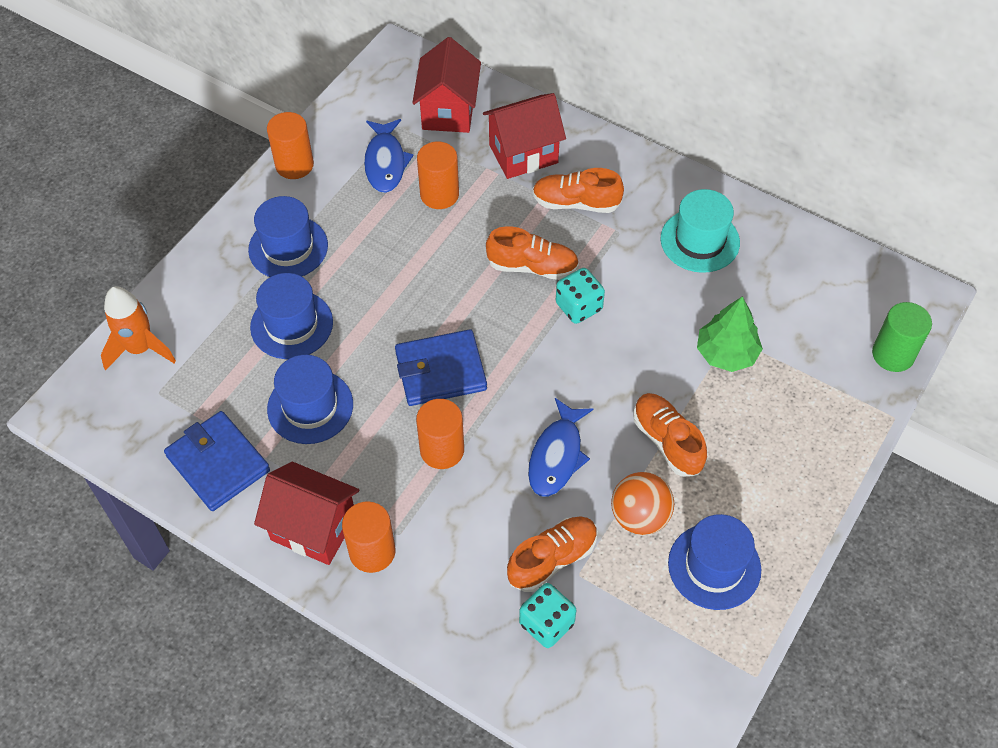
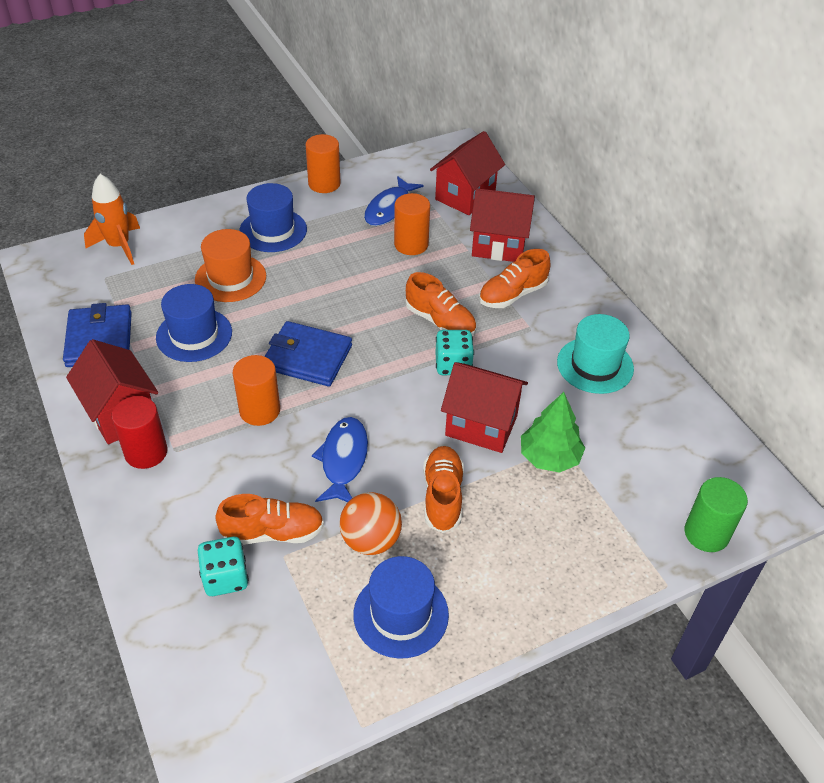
camera: 30 degrees right, 10 degrees down
blue hat [250,273,333,359] -> orange hat [195,229,266,302]
orange cylinder [342,502,395,573] -> red cylinder [112,396,167,469]
blue fish [528,398,593,497] -> blue fish turned 135 degrees clockwise [312,417,368,502]
orange shoe [532,168,624,213] -> orange shoe turned 75 degrees counterclockwise [479,249,551,308]
none -> red house [441,362,528,453]

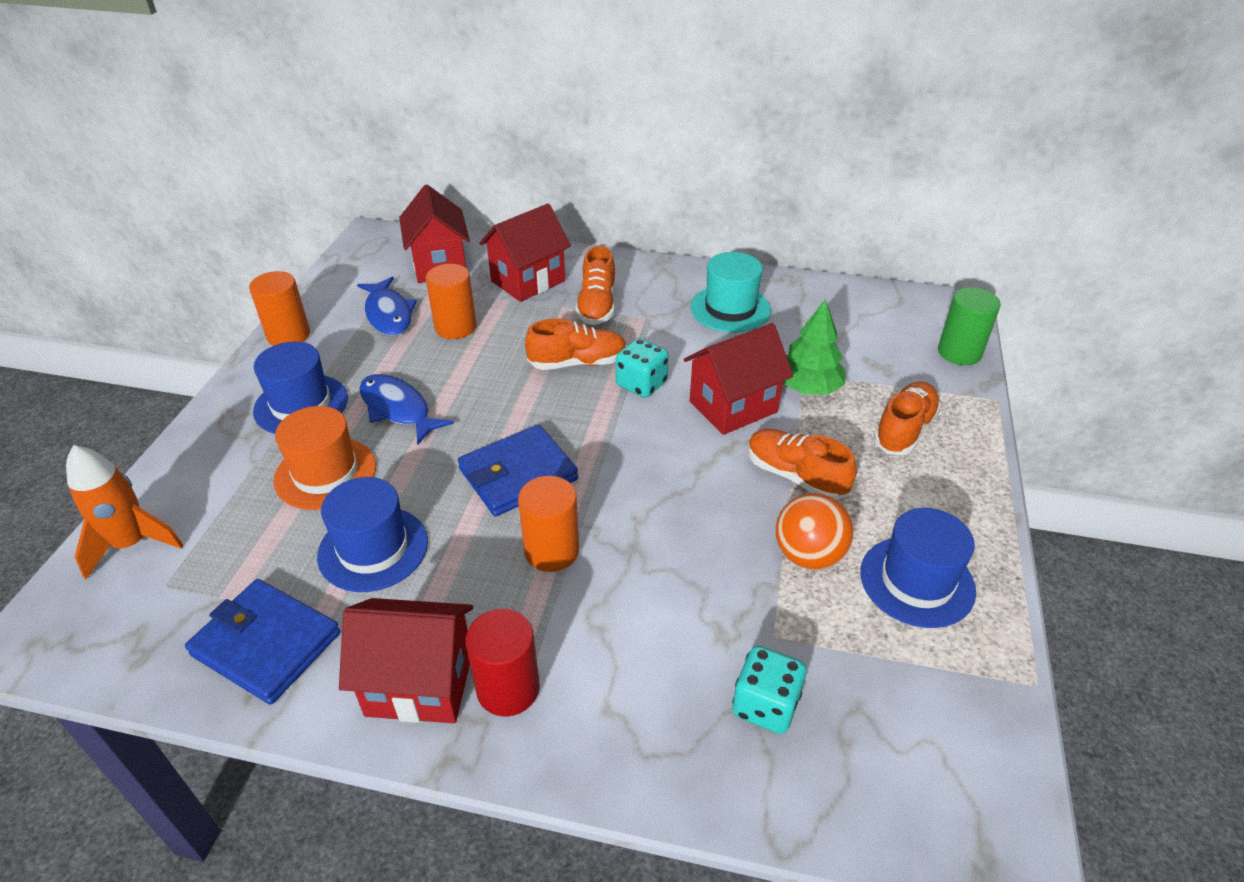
camera: 50 degrees left, 5 degrees down
orange shoe [215,494,324,545] -> orange shoe moved to [874,381,941,455]
blue fish [312,417,368,502] -> blue fish moved to [359,374,454,444]

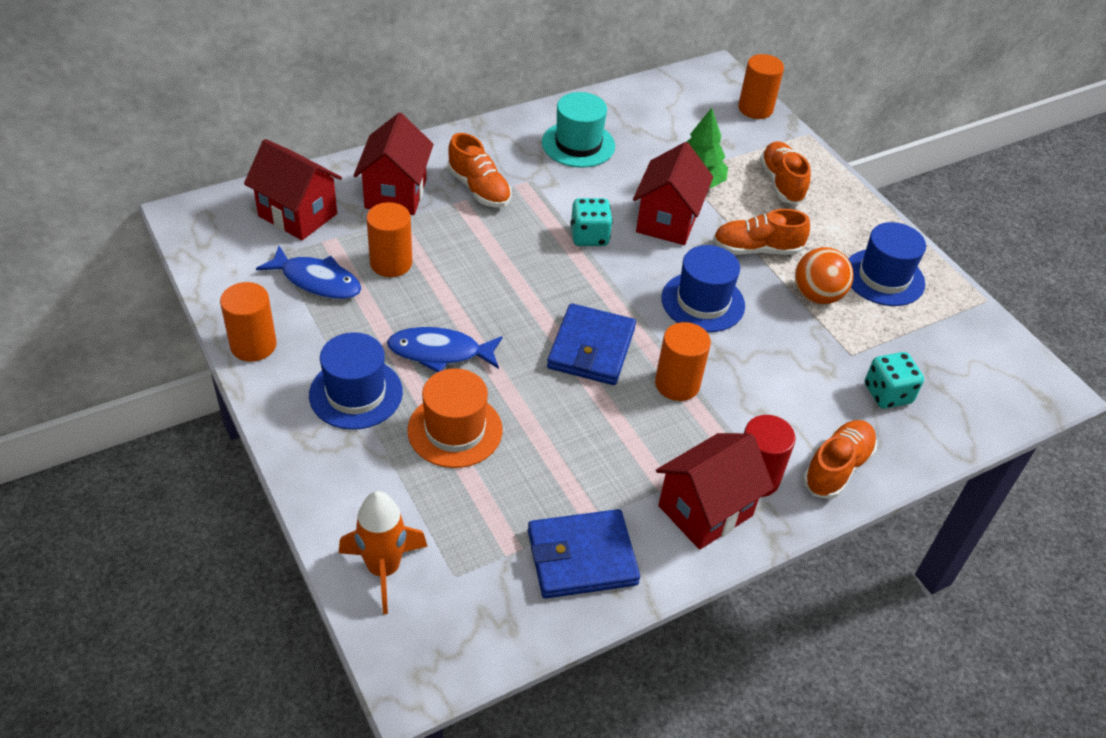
camera: 45 degrees left, 5 degrees up
blue hat [317,477,428,592] -> blue hat moved to [662,245,745,332]
orange shoe [525,318,627,370] -> orange shoe moved to [803,420,877,499]
green cylinder [938,287,1001,365] -> orange cylinder [738,54,784,119]

